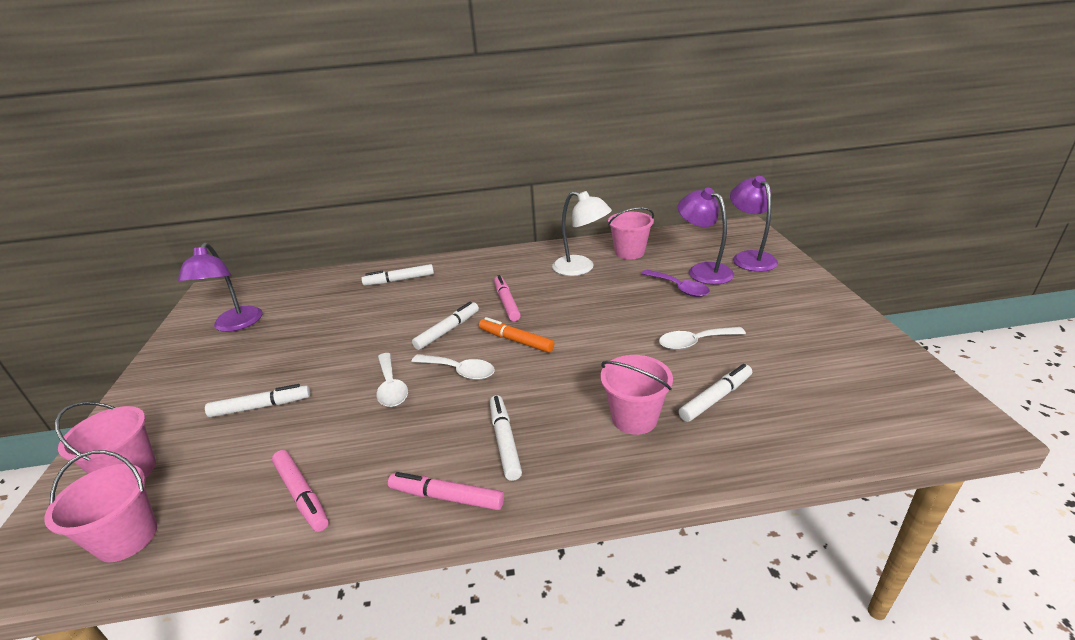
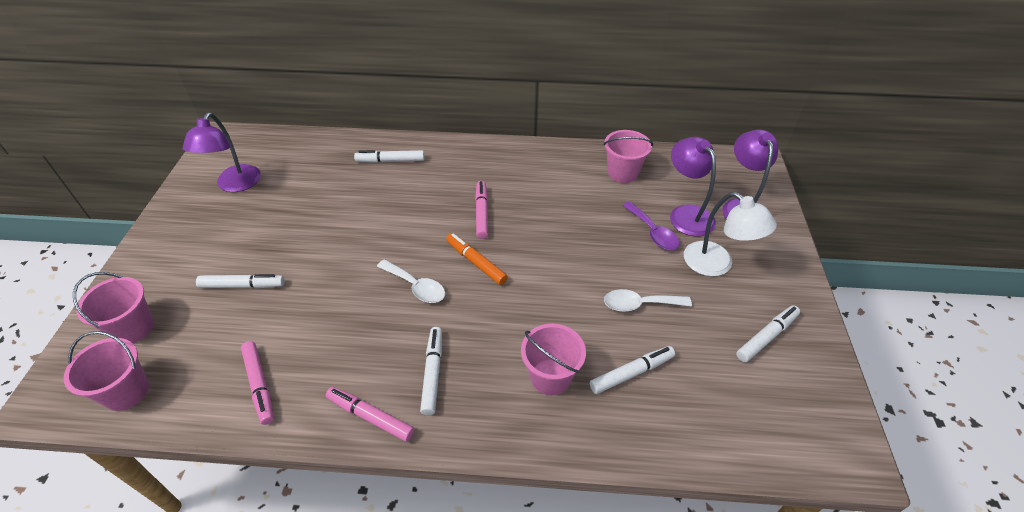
camera: 10 degrees right, 15 degrees up
white spoon [376,353,408,407] -> none
white marker [412,302,479,350] -> white marker moved to [736,305,800,362]
white lamp [552,191,612,276] -> white lamp moved to [684,192,777,276]

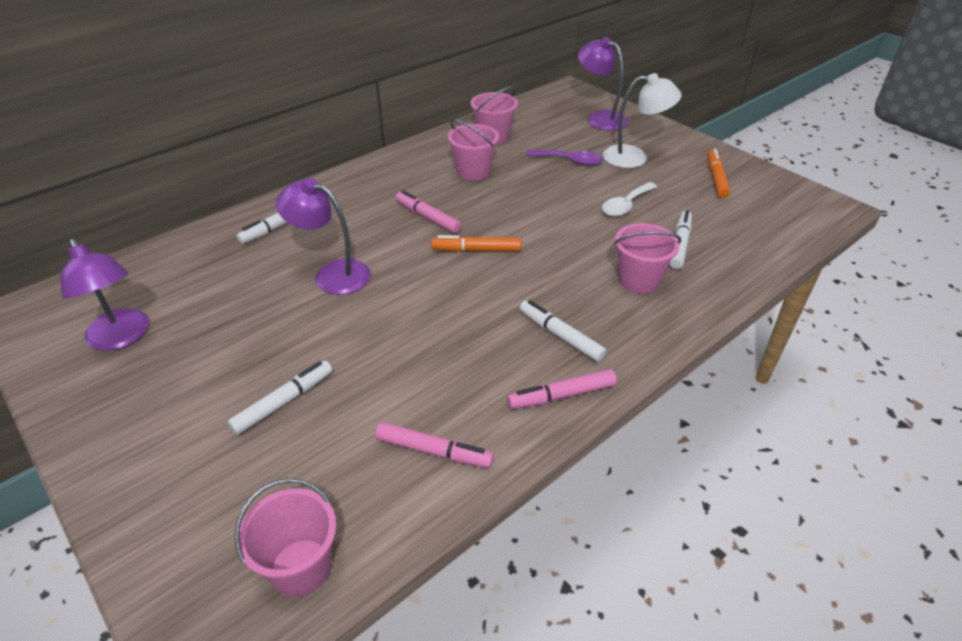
camera: 45 degrees left, 5 degrees down
pink bucket [73,272,154,343] -> pink bucket moved to [448,120,499,181]
white spoon [377,259,445,303] -> none
purple lamp [670,137,716,236] -> purple lamp moved to [276,178,371,295]
white marker [736,305,800,362] -> orange marker [708,149,730,198]

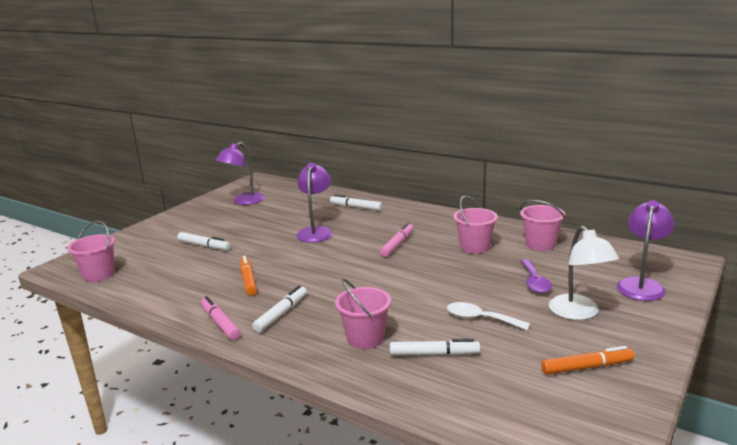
camera: 75 degrees right, 20 degrees down
pink marker [375,422,494,468] -> none
orange marker [432,235,521,252] -> orange marker moved to [240,255,257,296]

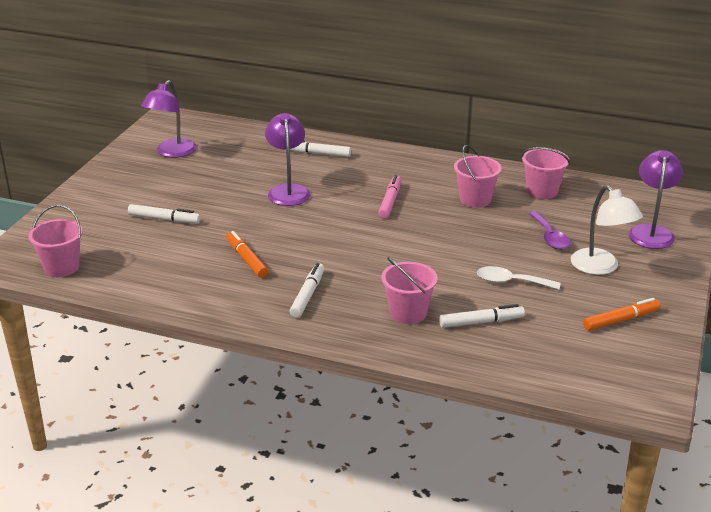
camera: 15 degrees left, 10 degrees up
pink marker [201,296,240,340] -> none

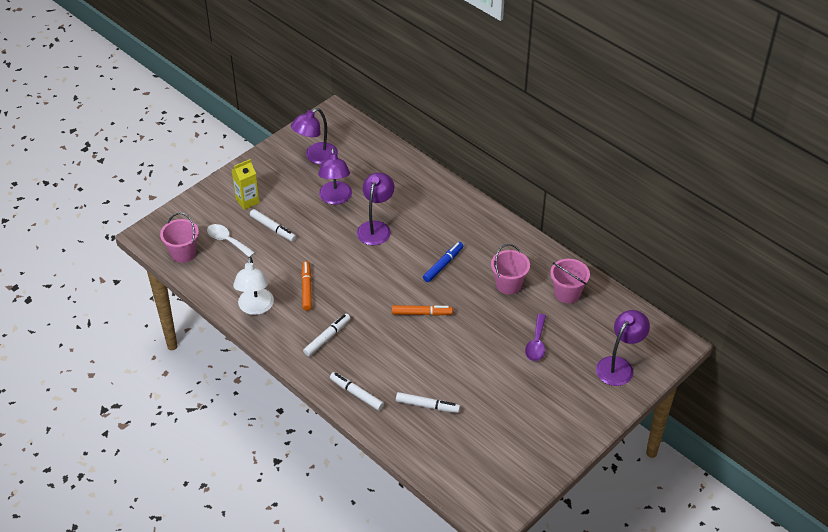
camera: 25 degrees right, 15 degrees up
white marker [290,140,351,157] -> white marker moved to [330,372,384,411]
pink marker [378,175,401,219] -> blue marker [423,242,463,282]
pink bucket [381,257,438,324] -> none
white spoon [477,266,560,290] -> white spoon moved to [207,224,255,257]
white lamp [571,185,643,275] -> white lamp moved to [233,257,274,315]
orange marker [583,298,661,331] -> orange marker moved to [392,305,453,316]
none -> yellow carton [232,159,260,210]
none -> purple lamp [318,148,352,205]

